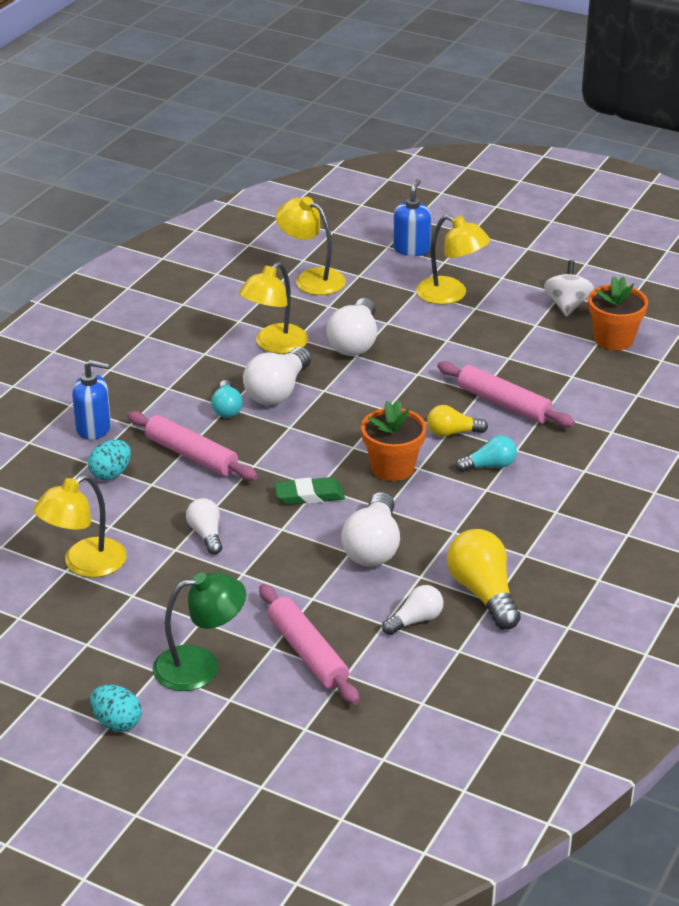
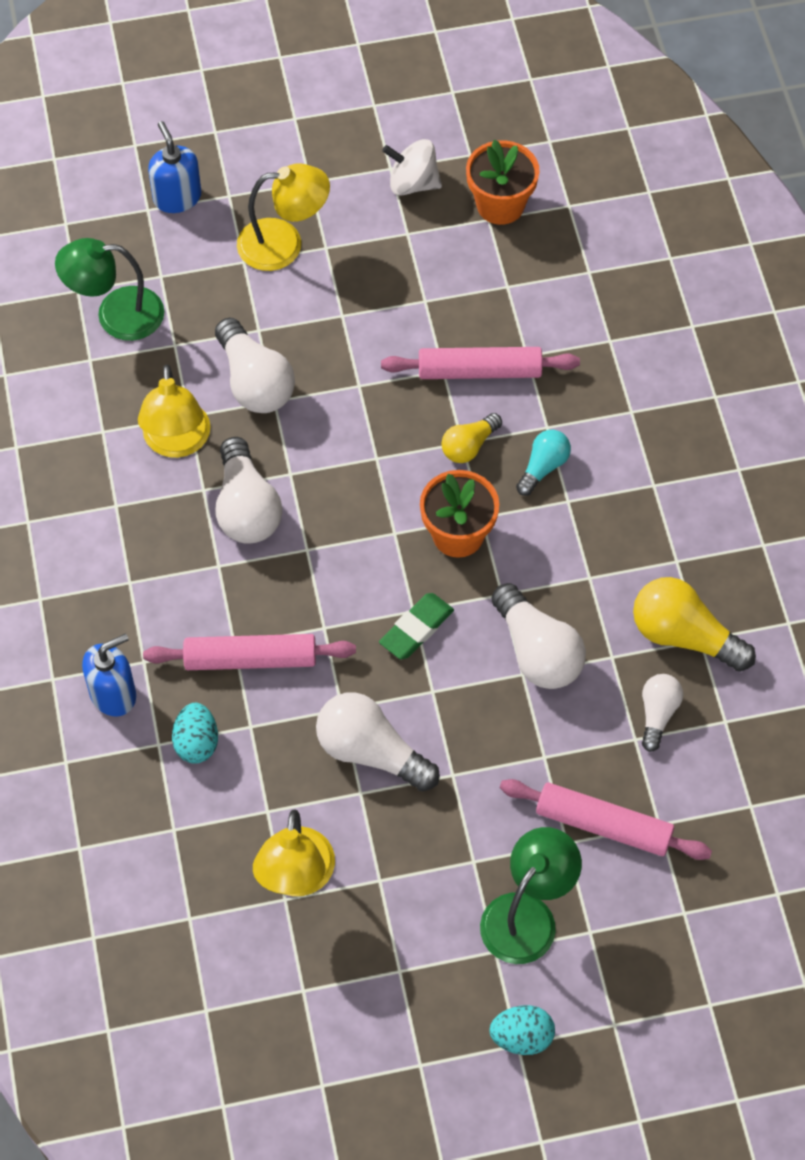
camera: 40 degrees left, 25 degrees up
white light bulb [186,498,222,555] -> white light bulb [316,692,440,791], size x1.69
turquoise light bulb [211,380,242,418] -> none
yellow lamp [276,197,346,295] -> green lamp [55,238,164,341]
white spinning top [544,260,594,317] -> white spinning top turned 45 degrees counterclockwise [382,139,442,196]

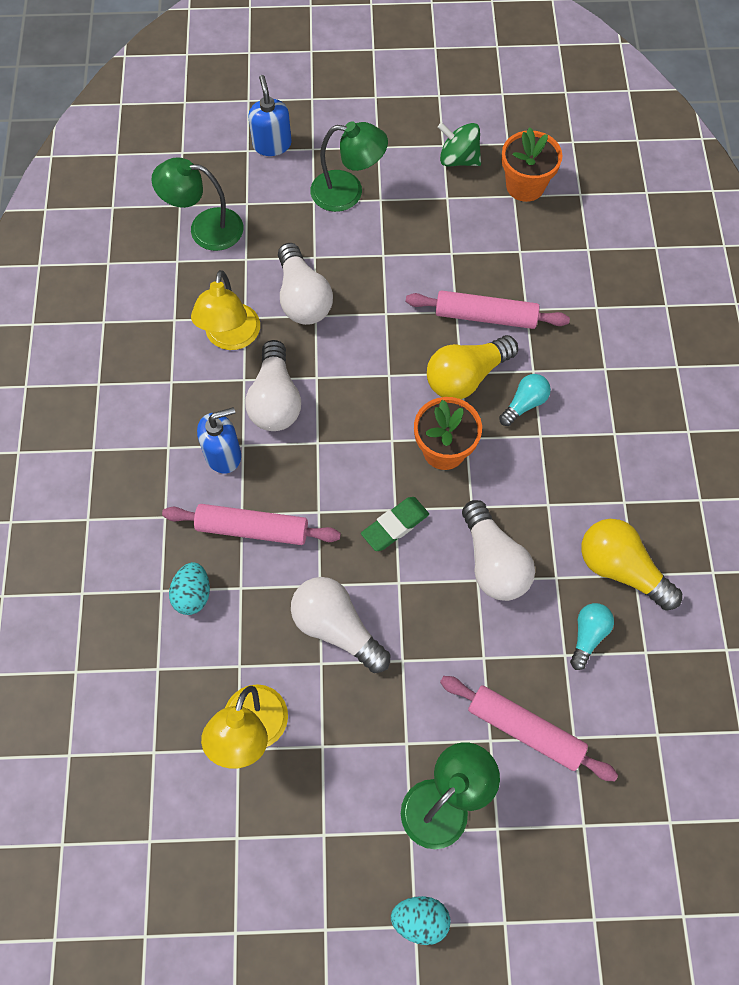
camera: 10 degrees right, 5 degrees up
blue soap dispenser [82,634,136,717] -> blue soap dispenser moved to [197,407,241,474]
yellow lamp [237,163,330,271] -> green lamp [310,121,388,212]
white spinning top [382,139,442,196] -> green spinning top [438,122,481,167]
yellow light bulb [441,413,502,463] -> yellow light bulb [427,335,518,399], size x1.69
white light bulb [642,674,683,752] -> turquoise light bulb [570,603,614,670]

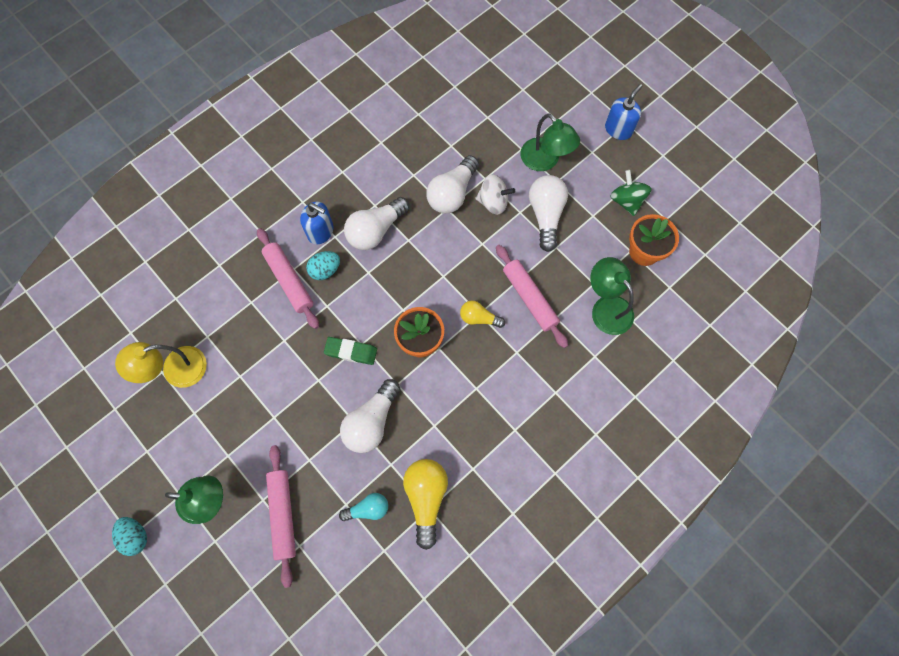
camera: 50 degrees right, 5 degrees up
green lamp [151,157,243,251] -> green lamp moved to [590,257,634,335]
turquoise egg [169,562,210,615] -> turquoise egg moved to [306,251,340,280]
yellow lamp [191,270,260,350] -> none
blue soap dispenser [248,75,292,156] -> blue soap dispenser moved to [605,84,642,140]
white light bulb [291,577,390,673] -> white light bulb moved to [529,175,568,252]
yellow light bulb [427,335,518,399] -> yellow light bulb [460,301,505,328], size x0.59
turquoise light bulb [499,374,551,426] -> none
none -> white spinning top [476,174,515,215]

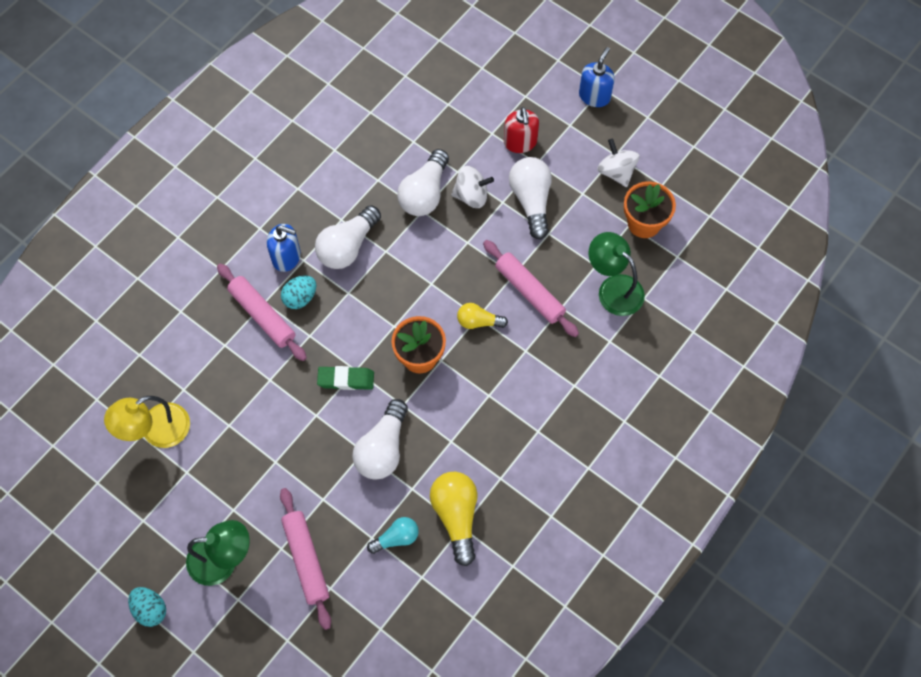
camera: 10 degrees left, 5 degrees down
green lamp [521,114,580,171] -> red soap dispenser [504,107,539,153]
green spinning top [610,170,652,216] -> white spinning top [597,138,639,187]

